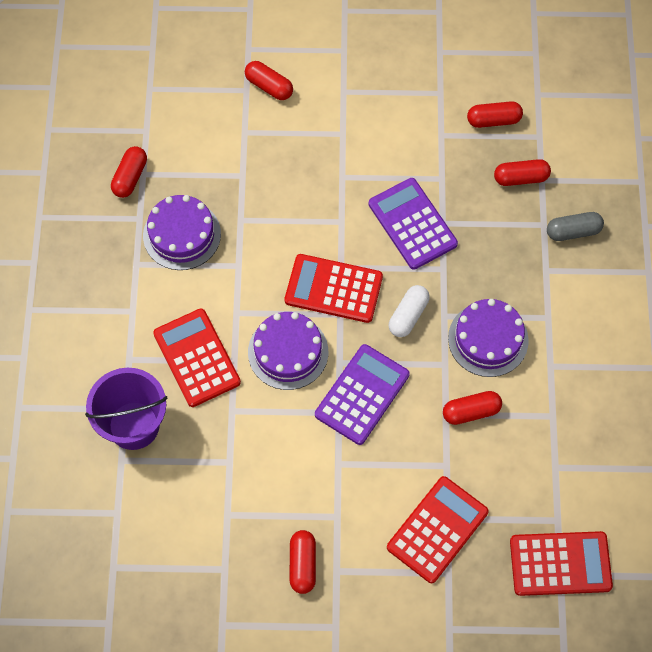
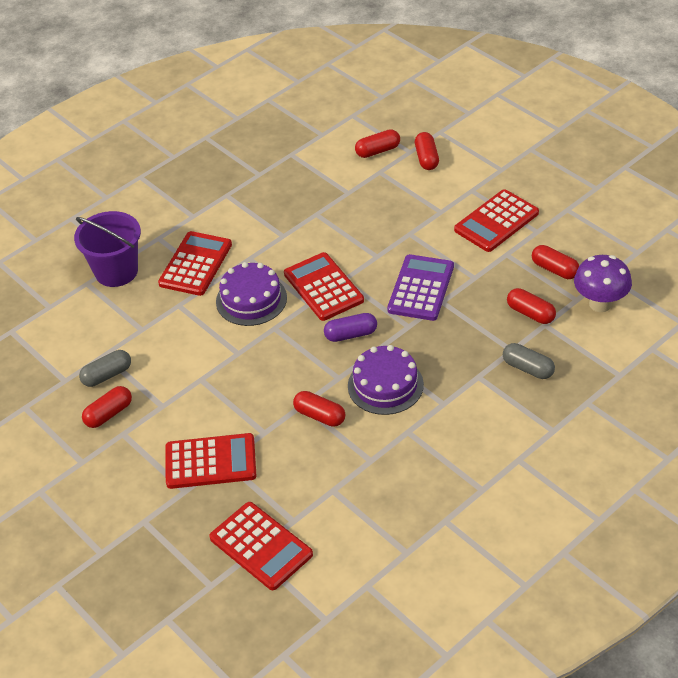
camera: 50 degrees right, 20 degrees down
red capsule [111,146,147,198] -> red capsule moved to [355,129,400,158]
purple cake [143,195,221,270] -> none
purple calculator [315,344,410,445] -> none
white capsule [389,285,430,337] -> purple capsule [324,313,377,342]
none -> grey capsule [79,350,131,387]
none -> red calculator [454,189,539,252]
none -> purple mushroom [574,255,632,312]

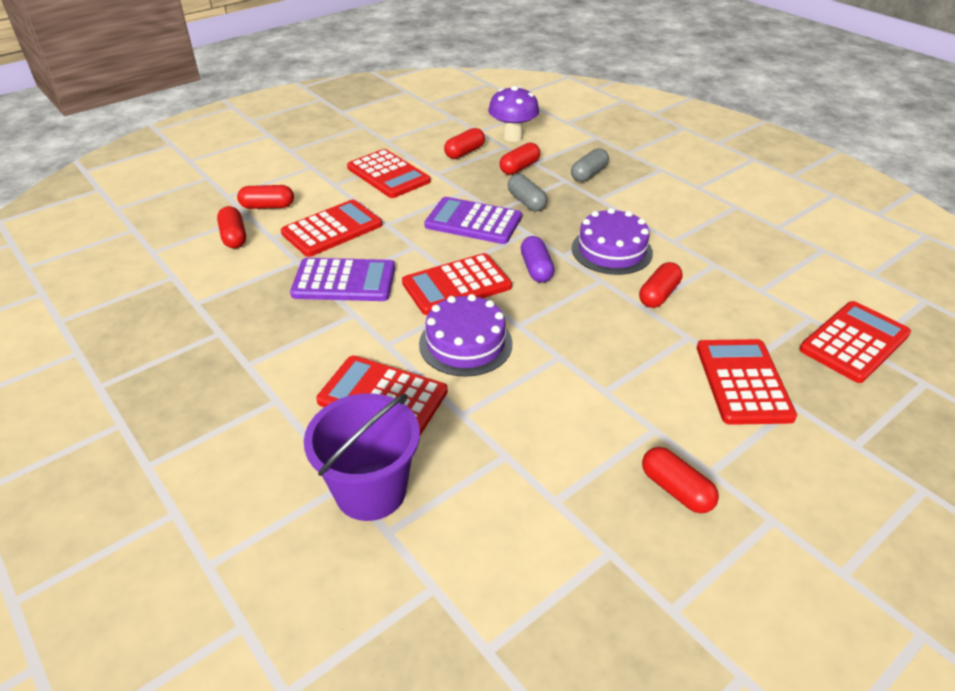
camera: 90 degrees left, 5 degrees down
grey capsule [79,350,131,387] -> grey capsule moved to [508,174,548,211]
none -> red calculator [281,200,382,257]
none -> purple calculator [290,258,395,301]

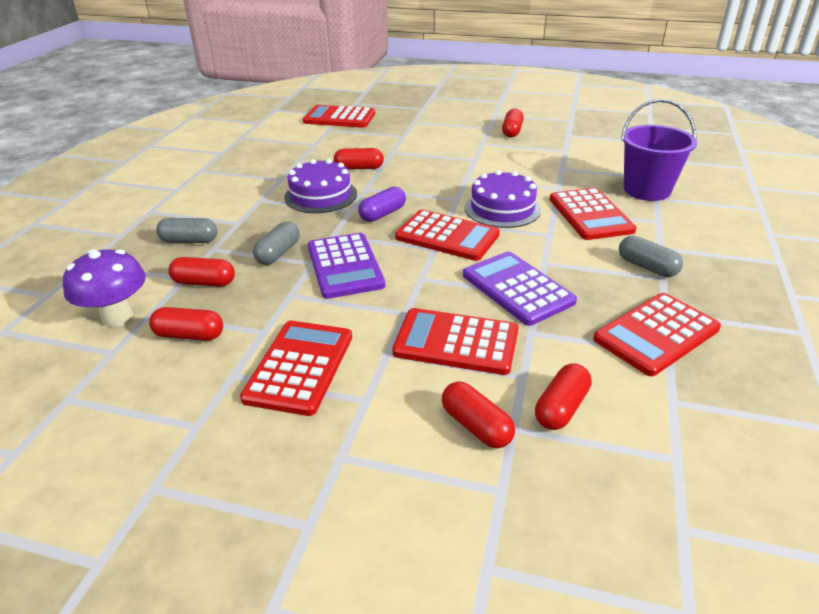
camera: 125 degrees left, 5 degrees down
red calculator [697,339,797,425] -> red calculator moved to [593,293,721,376]
none -> grey capsule [619,236,683,277]

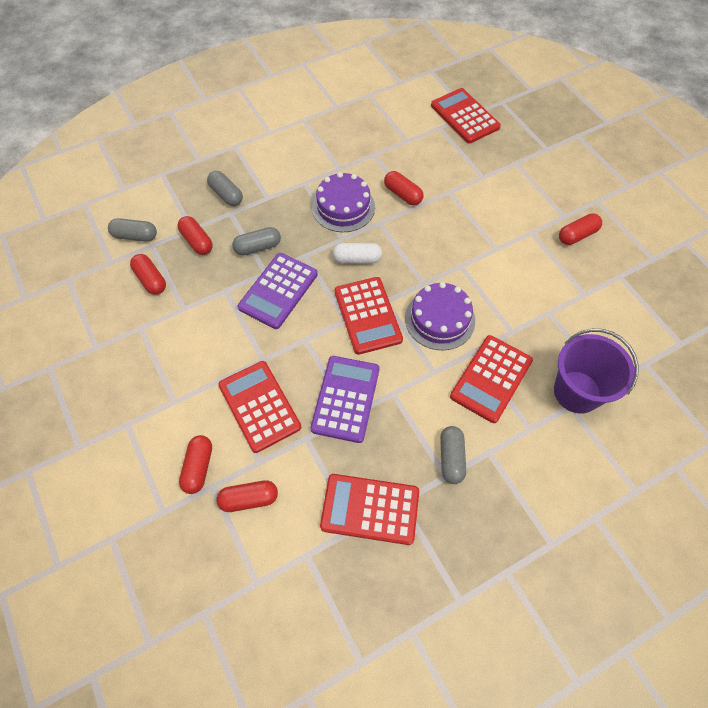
camera: 45 degrees right, 25 degrees up
purple mushroom [63,249,146,327] -> grey capsule [108,218,157,242]
red calculator [240,321,352,416] -> none
purple capsule [358,187,406,222] -> white capsule [332,243,382,264]

